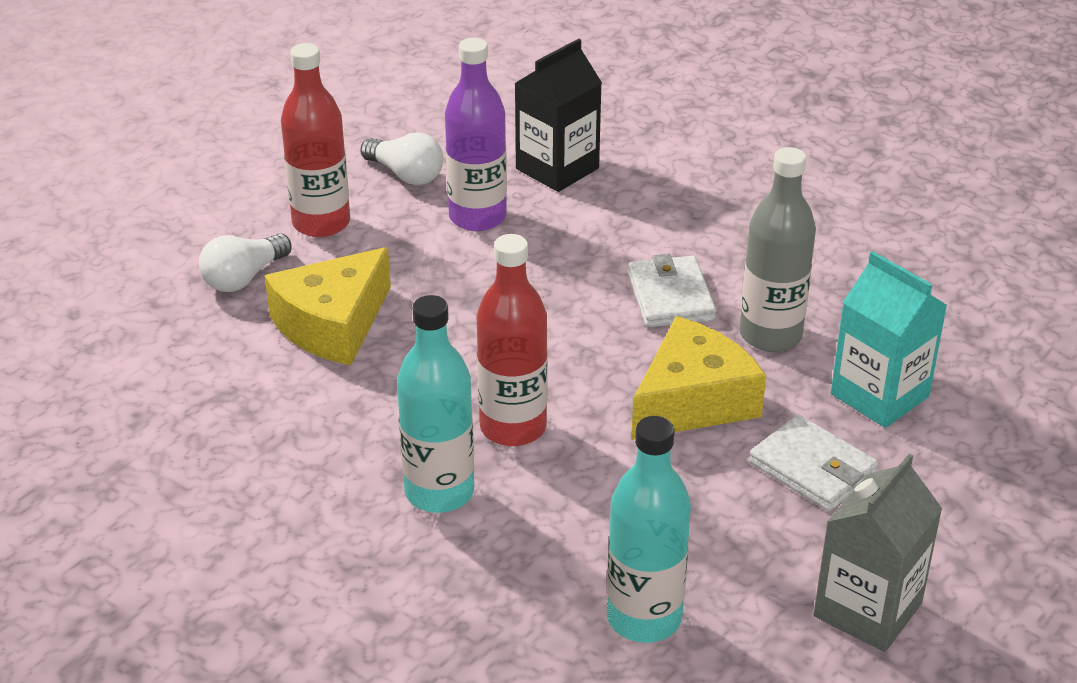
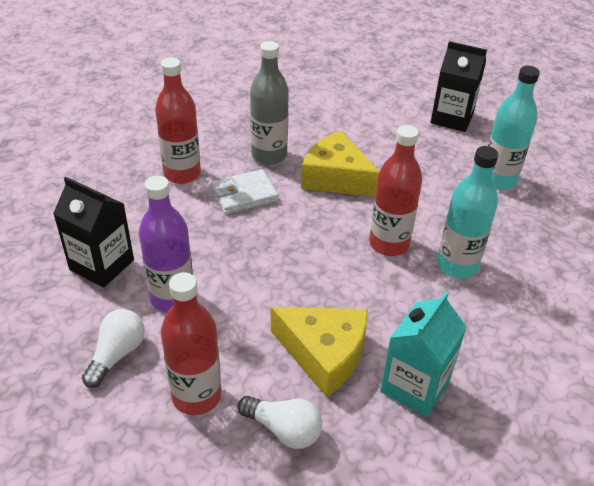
camera: 105 degrees left, 5 degrees up
white wallet [749,414,878,511] -> none
grey carton [813,454,942,652] -> black carton [430,41,487,132]
turquoise carton [831,251,947,428] -> turquoise carton moved to [380,291,467,417]
none -> red bottle [155,58,201,184]

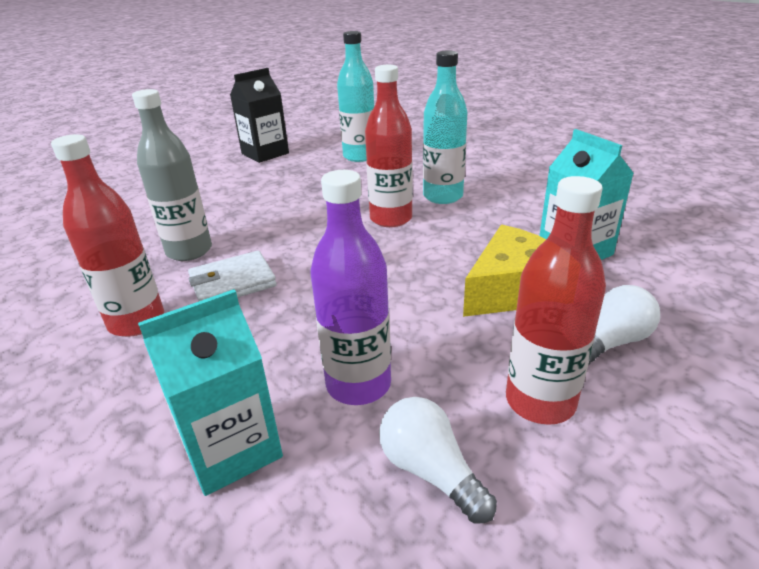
camera: 60 degrees left, 10 degrees down
black carton [53,177,134,288] -> turquoise carton [138,289,283,496]
white wallet [211,169,278,214] -> white wallet turned 60 degrees clockwise [188,251,277,302]
yellow cheese [301,131,379,197] -> none

